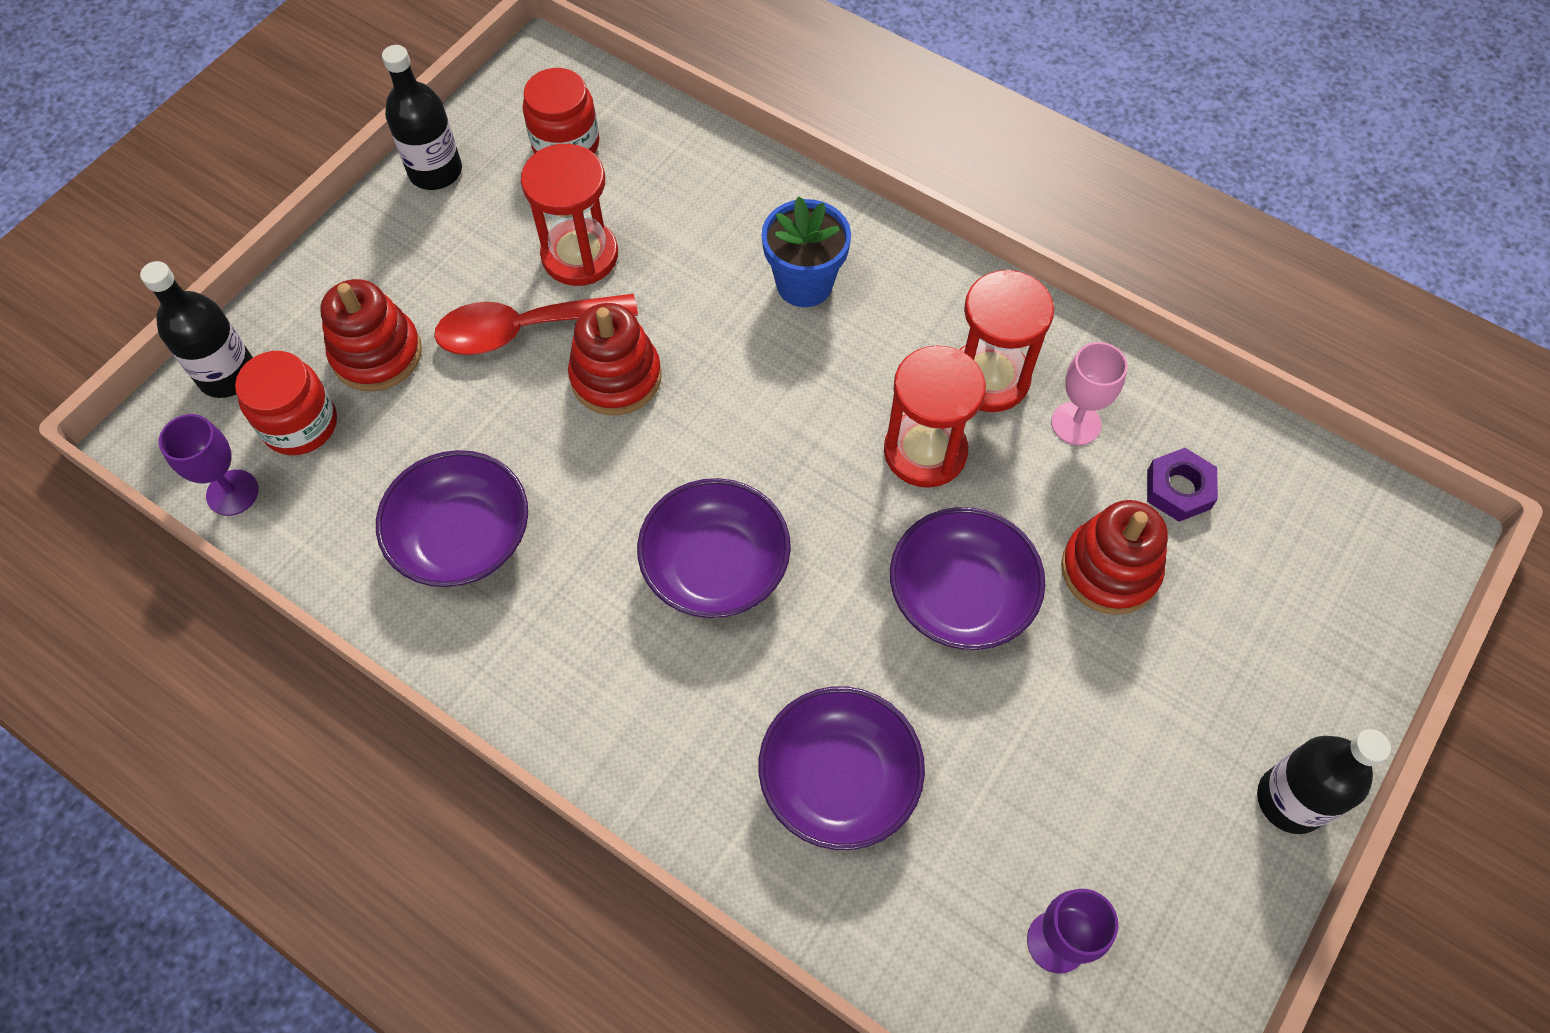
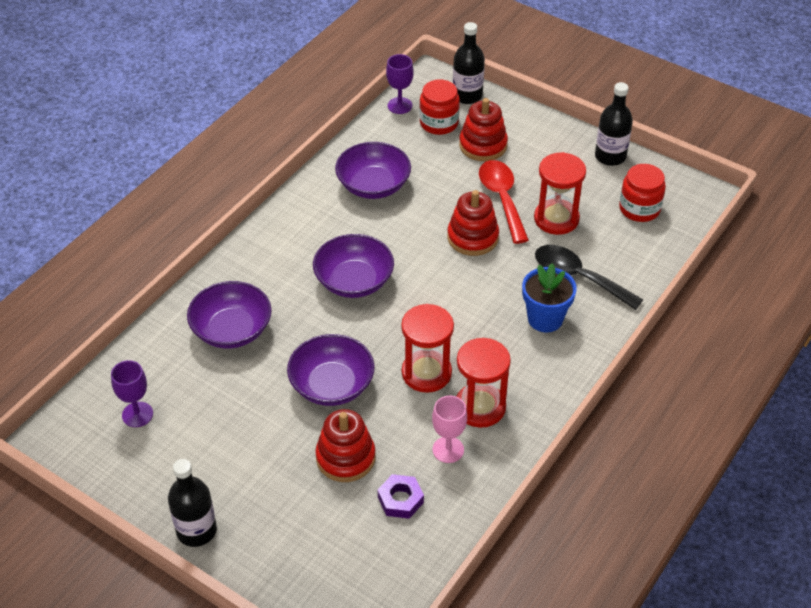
camera: 90 degrees right, 15 degrees down
none -> black spoon [535,245,643,310]

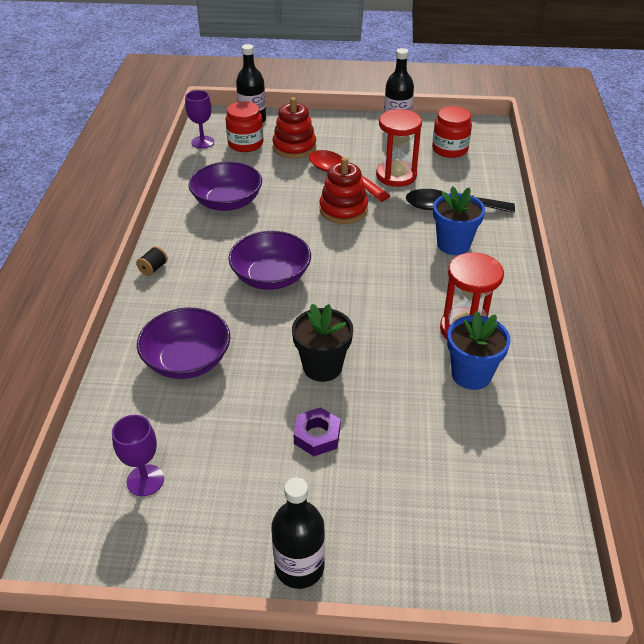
camera: 30 degrees left, 5 degrees down
purple bowl [287,334,375,406] -> black flower pot [292,304,353,382]
red stacking toy [315,409,375,482] -> none
purple nut [378,474,424,519] -> purple nut moved to [293,407,341,456]
red hourglass [401,304,454,393] -> none
pink goblet [432,396,467,463] -> blue flower pot [447,311,511,390]
none -> black spool [136,246,168,276]

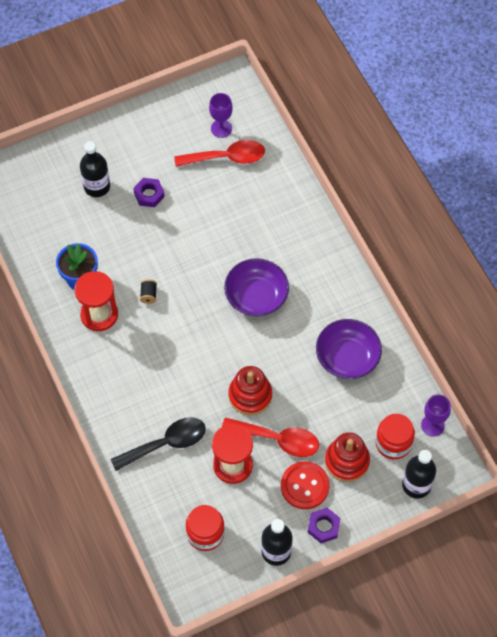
camera: 150 degrees right, 20 degrees up
black spool [136,246,168,276] -> black spool moved to [140,279,157,304]
purple bowl [137,308,230,379] -> none
black bottle [271,478,325,589] -> black bottle moved to [80,141,110,197]
black flower pot [292,304,353,382] -> none
blue flower pot [433,186,485,255] -> none
none -> red spoon [174,140,265,167]
none -> red button [281,461,330,509]
none -> purple nut [308,508,341,543]

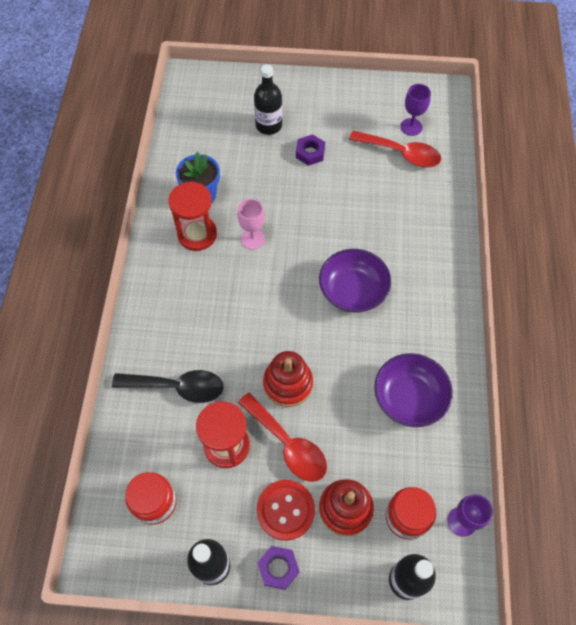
camera: 30 degrees right, 0 degrees up
black spool [140,279,157,304] -> pink goblet [238,199,265,250]

